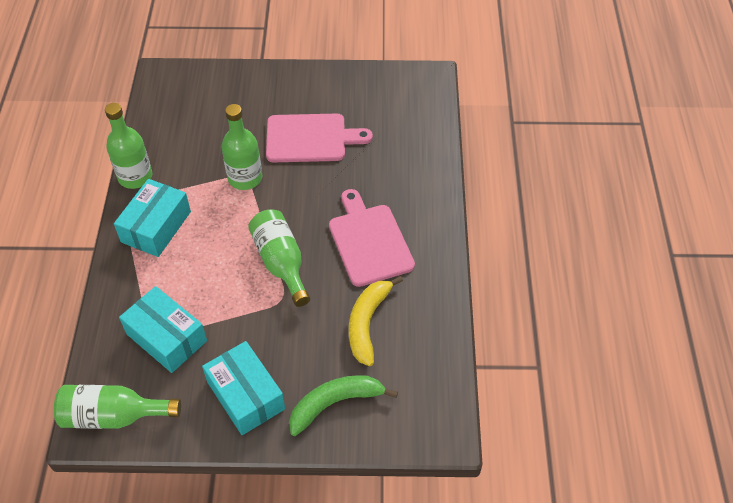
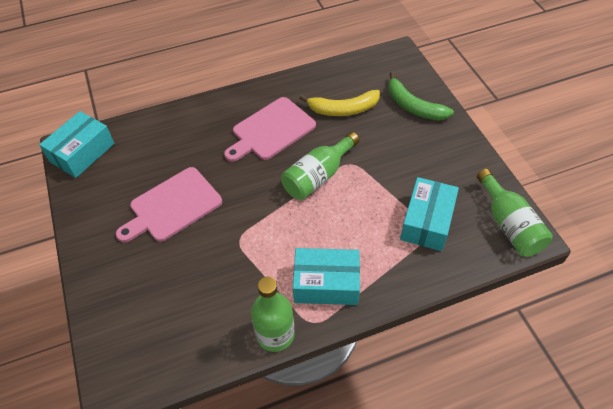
camera: 110 degrees left, 0 degrees up
turquoise box [202,341,285,435] -> turquoise box moved to [39,111,114,178]
green bottle [221,104,262,190] -> none
pink cutting board [266,114,373,162] -> pink cutting board turned 105 degrees counterclockwise [116,167,222,243]

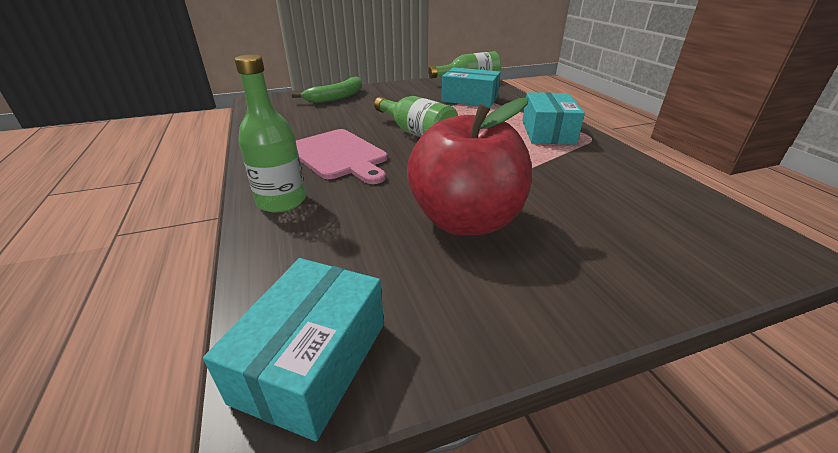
camera: 90 degrees left, 20 degrees down
turquoise box [39,111,114,178] -> turquoise box turned 75 degrees clockwise [203,258,384,441]
pink cutting board [116,167,222,243] -> red apple [407,97,532,235]
green bottle [251,276,295,352] -> green bottle moved to [235,55,306,213]
yellow banana [299,90,380,116] -> none

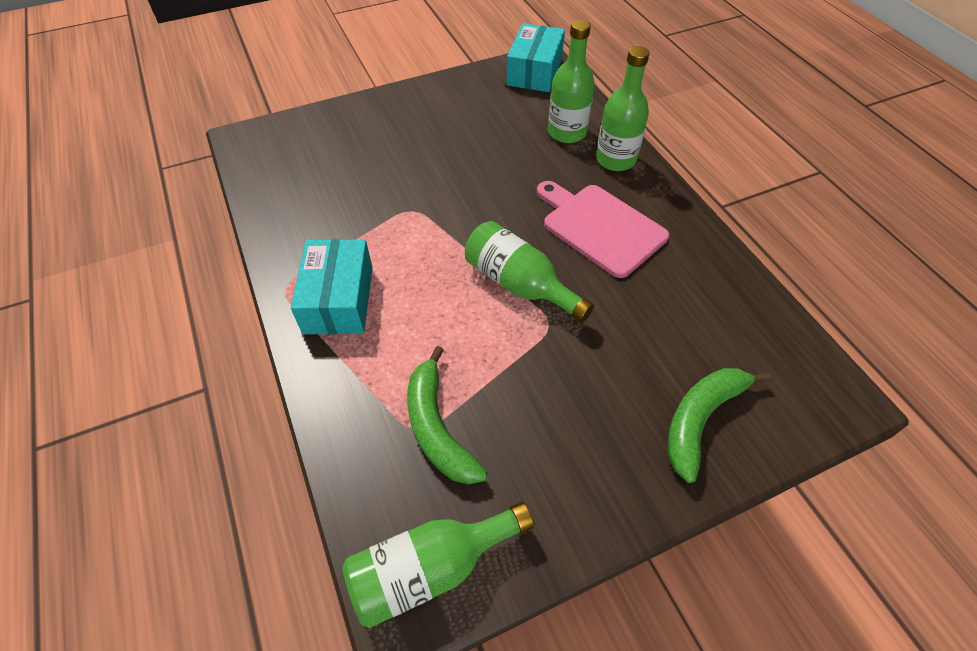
camera: 175 degrees right, 20 degrees up
red apple [407,97,532,235] -> none
turquoise box [441,67,501,107] -> green banana [407,346,488,485]
none -> green bottle [548,20,595,143]

